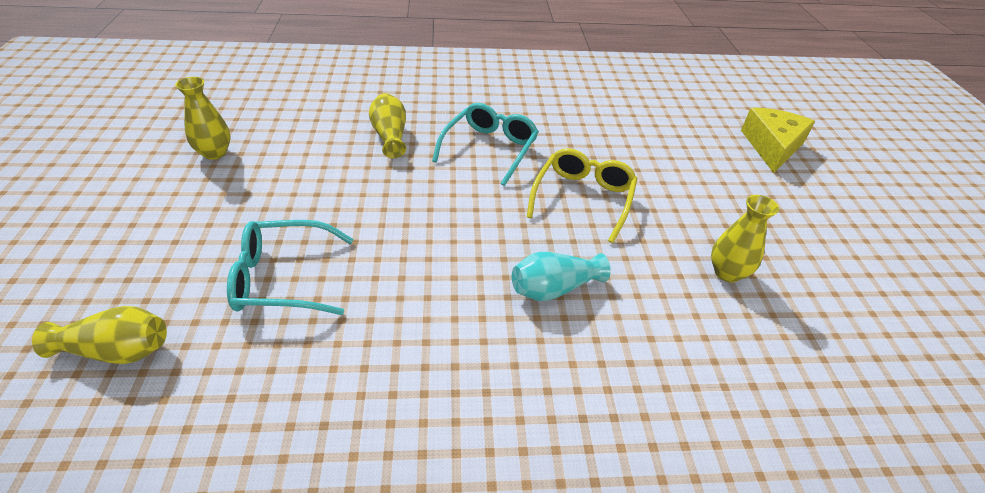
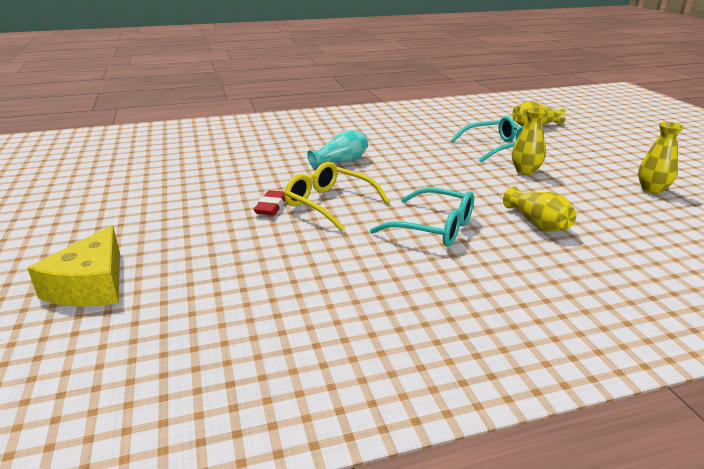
camera: 170 degrees right, 15 degrees down
turquoise glasses [432,103,539,186] -> turquoise glasses turned 75 degrees counterclockwise [370,187,474,246]
yellow glasses [527,148,638,243] -> yellow glasses turned 120 degrees clockwise [284,162,390,231]
yellow vase [711,195,779,282] -> yellow vase moved to [512,107,547,175]
none -> red eraser [254,190,285,216]

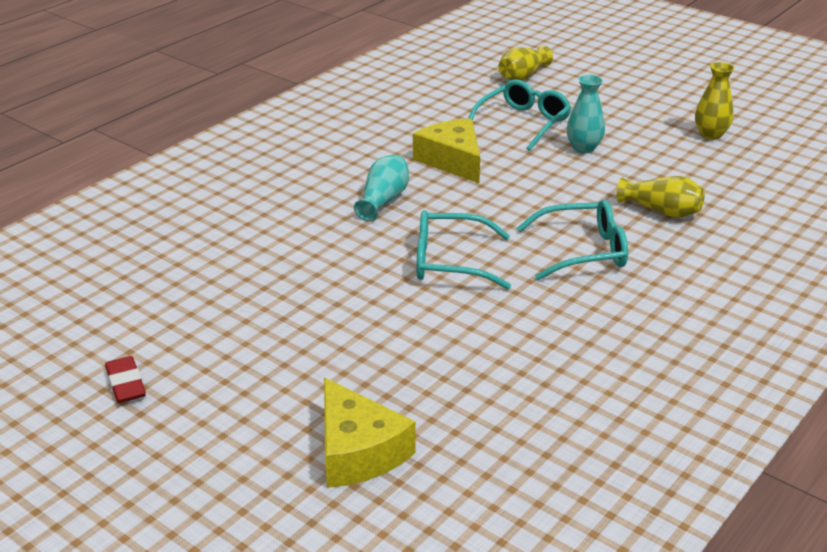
camera: 35 degrees left, 5 degrees up
red eraser [254,190,285,216] -> red eraser moved to [105,356,146,403]
yellow glasses [284,162,390,231] -> turquoise glasses [417,210,511,290]
yellow vase [512,107,547,175] -> turquoise vase [567,75,605,153]
none -> yellow cheese [413,119,480,183]

